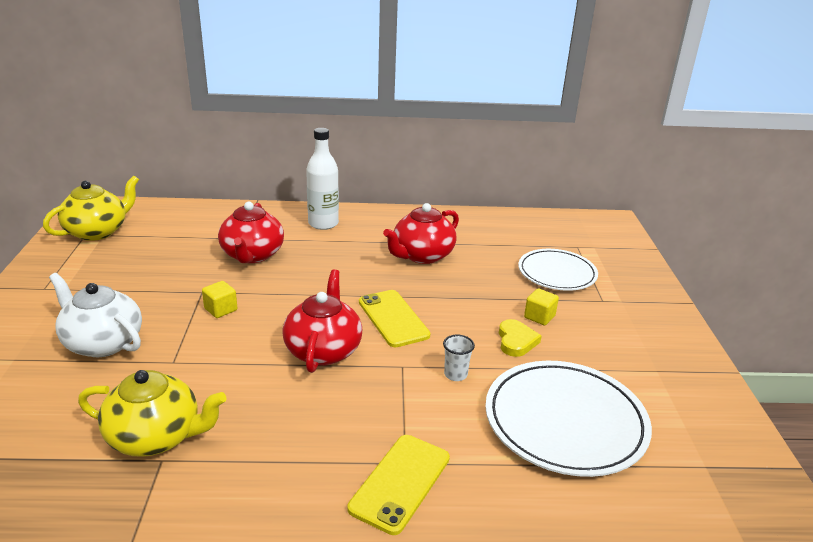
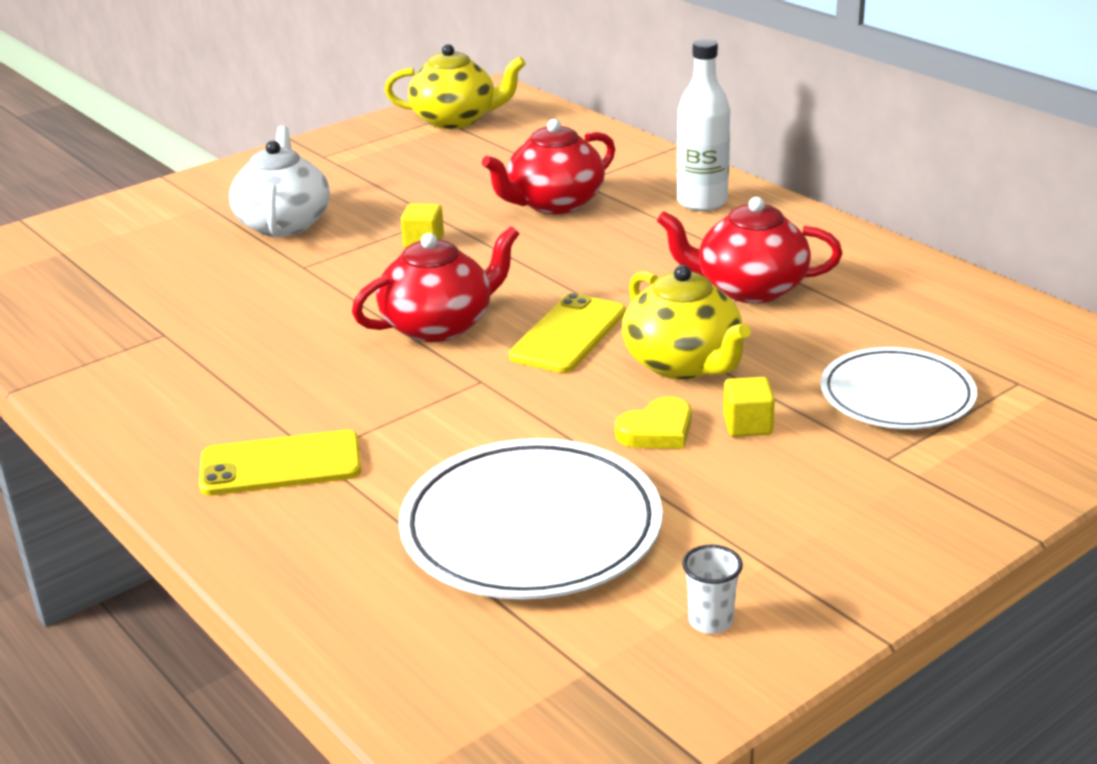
camera: 55 degrees right, 0 degrees up
yellow teapot [78,370,226,457] -> yellow teapot moved to [622,265,751,380]
white cup [443,335,475,381] -> white cup moved to [682,544,743,634]

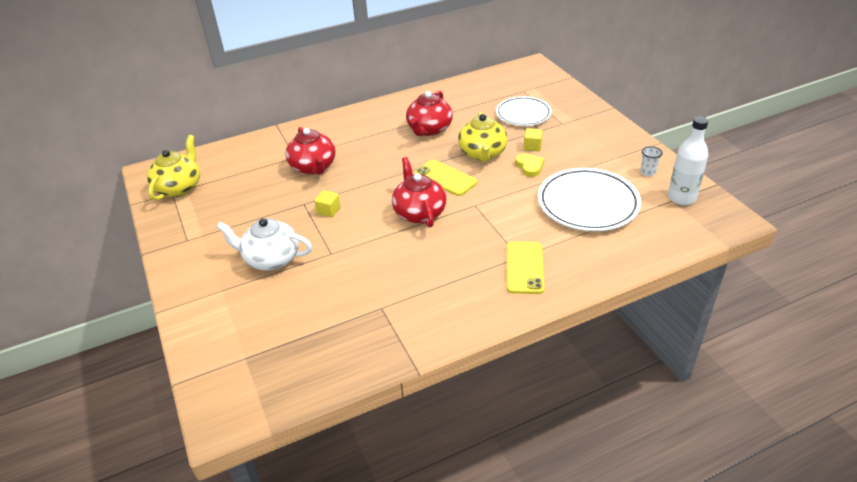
camera: 75 degrees left, 10 degrees up
yellow teapot [622,265,751,380] -> yellow teapot turned 105 degrees clockwise [458,112,507,162]
white bottle [677,39,730,211] -> white bottle moved to [668,116,708,205]

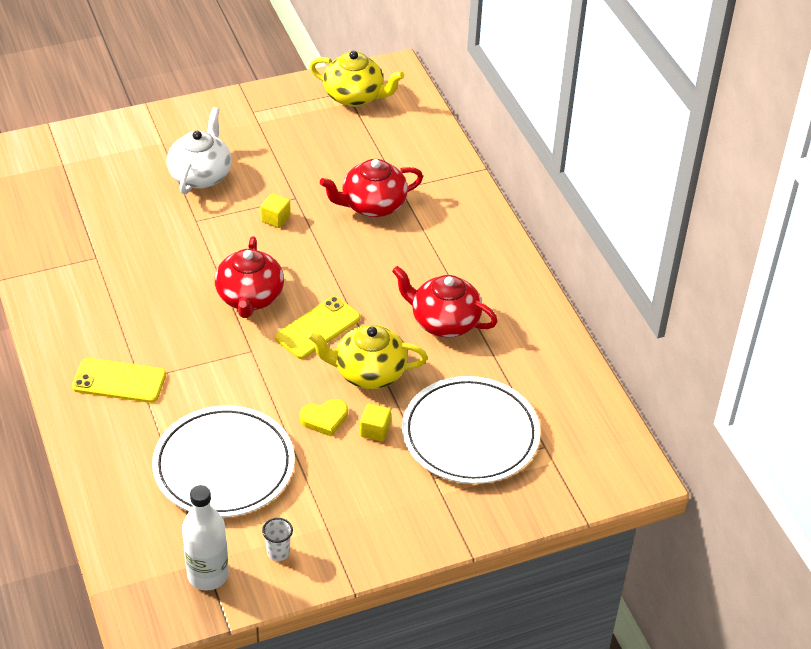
camera: 90 degrees right, 5 degrees up
red teapot [392,157,446,227] -> red teapot turned 105 degrees clockwise [215,236,284,318]
white plate [496,96,552,126] -> white plate [402,376,540,484], size x1.53

